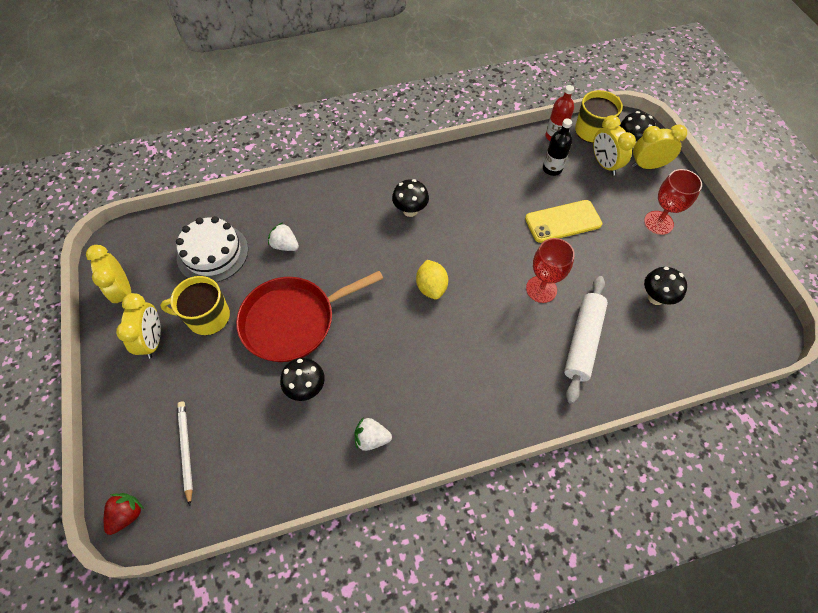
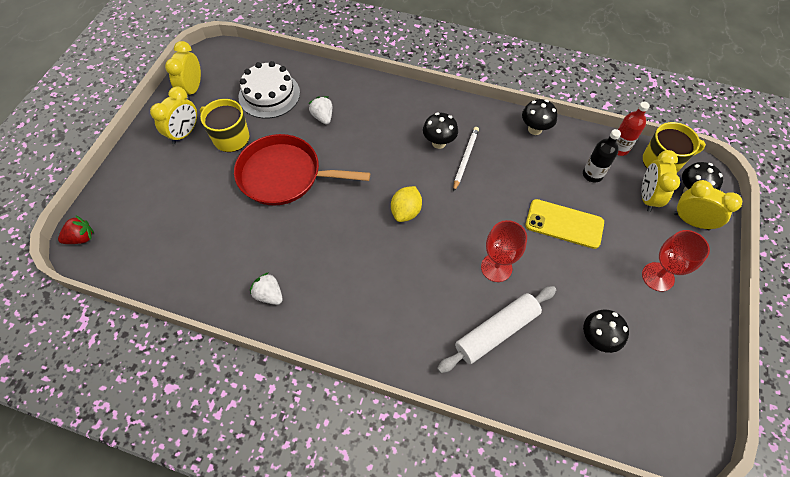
camera: 35 degrees right, 0 degrees up
white pencil [177,402,193,506] -> white pencil moved to [453,127,479,192]
black mushroom [280,358,325,401] -> black mushroom moved to [522,99,558,135]

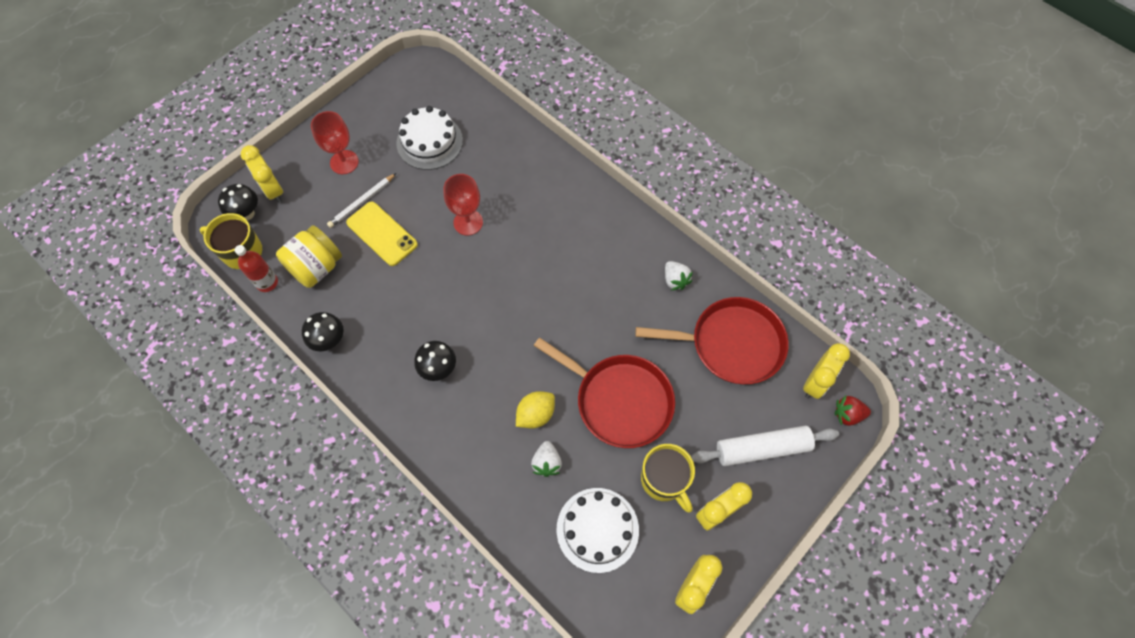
camera: 155 degrees left, 5 degrees up
yellow lemon [391,186,422,222] -> yellow lemon moved to [516,391,555,429]
white rolling pin [437,286,556,373] -> white rolling pin moved to [691,425,839,466]
white pencil [453,127,479,192] -> white pencil moved to [327,173,396,228]
black bottle [583,129,621,183] -> yellow jar [276,225,342,288]
black mushroom [583,310,629,353] -> white cake [396,106,463,170]
yellow clock [642,150,680,212] -> yellow clock moved to [803,343,850,399]
none -> red pan [635,297,789,384]

